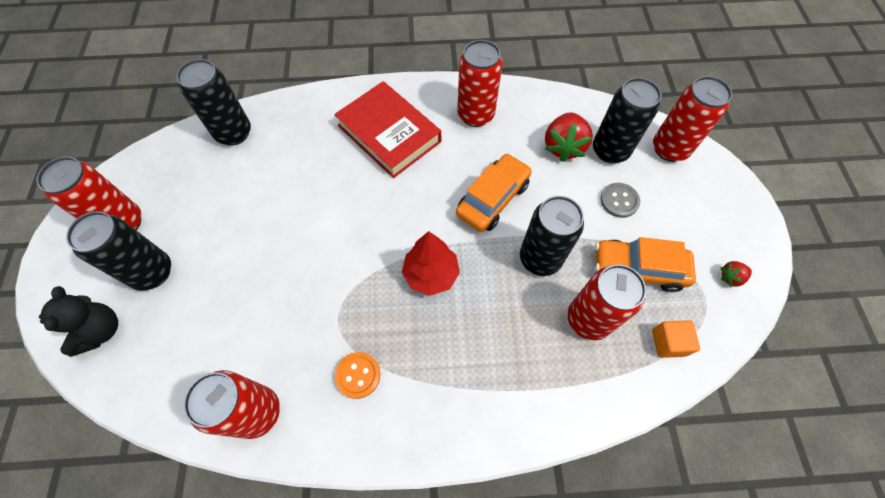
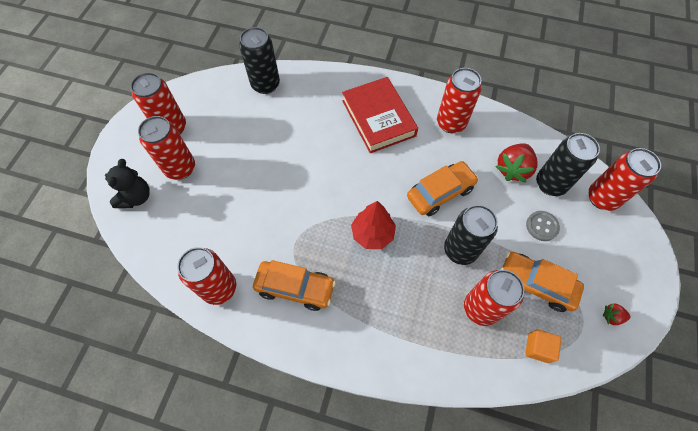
camera: 20 degrees right, 0 degrees up
black can [66,211,171,291] -> red can [138,116,195,180]
orange button [335,352,380,399] -> orange car [253,260,336,311]

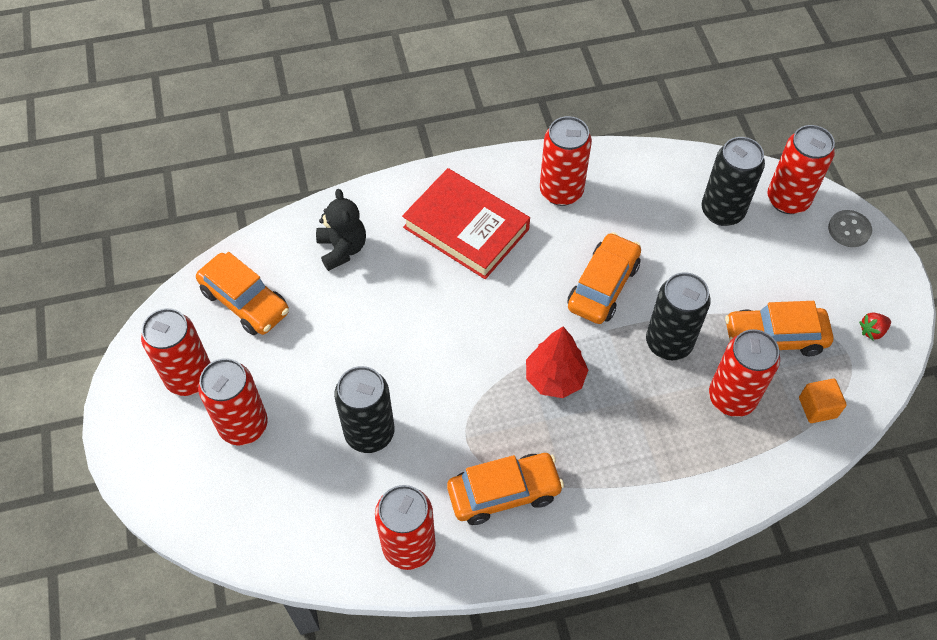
camera: 30 degrees left, 5 degrees down
black teddy bear [105,159,150,208] -> black teddy bear moved to [316,189,366,271]
black can [239,27,280,94] -> black can moved to [334,366,395,453]
red strawberry [495,143,537,183] -> none
grey button [526,211,560,241] -> grey button moved to [828,210,872,247]
none -> orange car [196,252,289,335]

